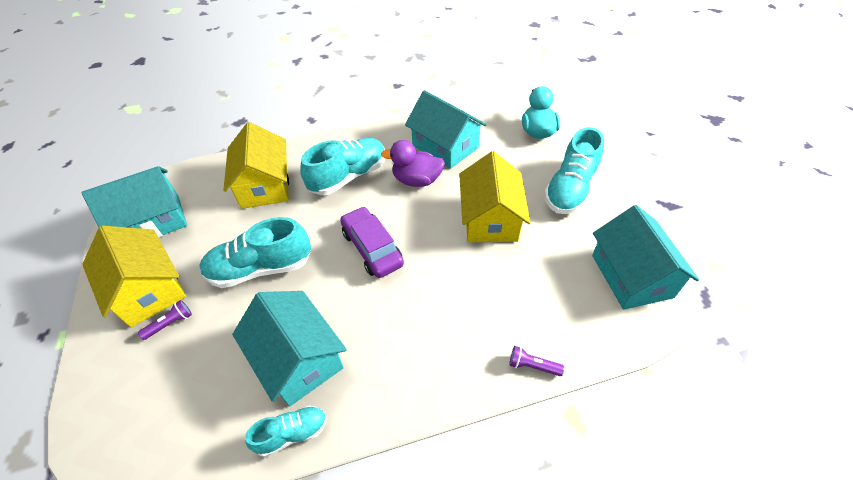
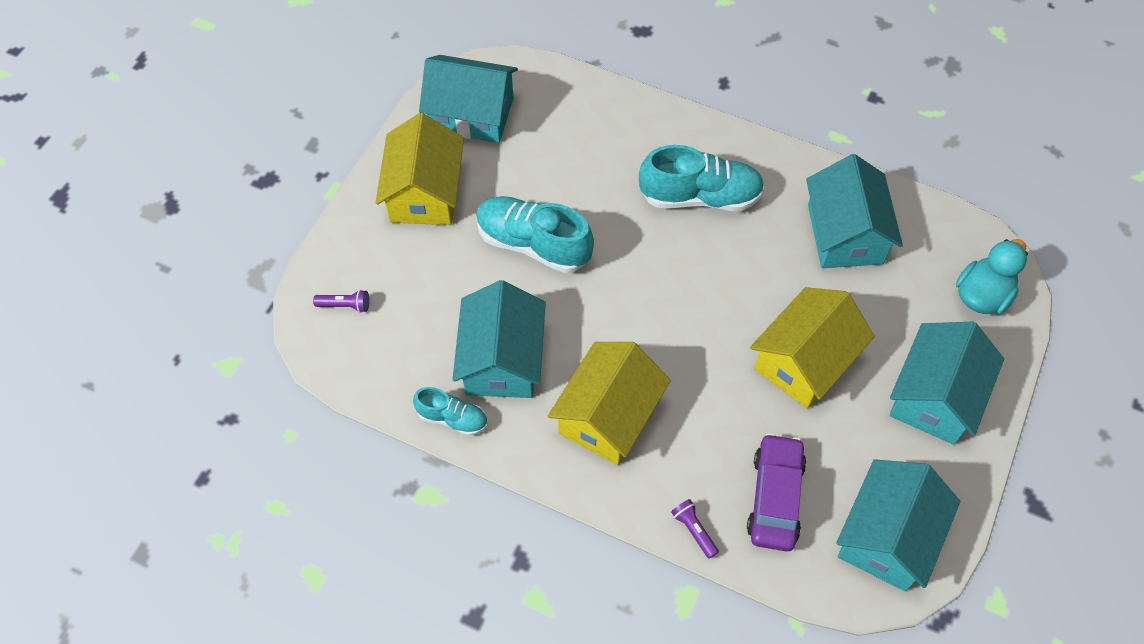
camera: 40 degrees right, 10 degrees up
purple flashlight [138,300,192,340] -> purple flashlight moved to [313,290,369,313]
yellow house [223,122,289,209] -> yellow house moved to [548,342,671,465]
purple car [340,206,404,278] -> purple car moved to [747,433,807,551]
purple duck [381,140,445,187] -> none
turquoise shoe [544,127,604,214] -> turquoise house [889,322,1004,445]

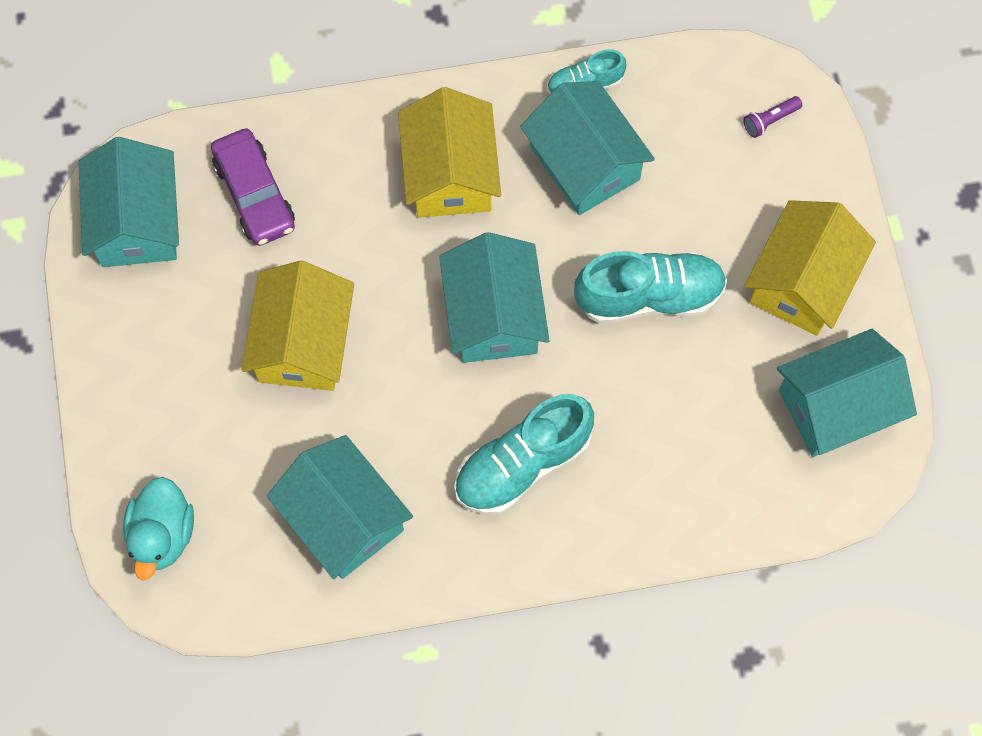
camera: 145 degrees right, 10 degrees up
yellow house [375,113,464,225] -> yellow house turned 60 degrees clockwise [744,200,876,336]
purple flashlight [671,499,719,559] -> none
turquoise house [889,322,1004,445] -> turquoise house moved to [439,232,549,363]

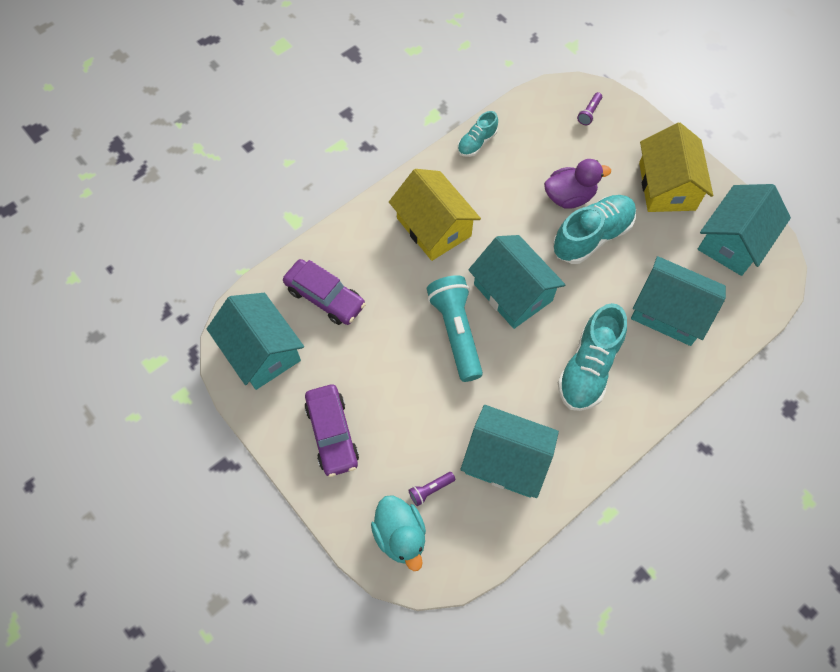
camera: 30 degrees left, 5 degrees down
yellow house [241,261,354,391] -> none
turquoise house [520,81,655,215] -> turquoise house moved to [631,256,726,346]
none -> purple car [304,384,359,477]
none -> purple flashlight [408,472,455,506]
none -> turquoise flashlight [426,275,483,382]
none -> purple duck [544,159,611,209]

